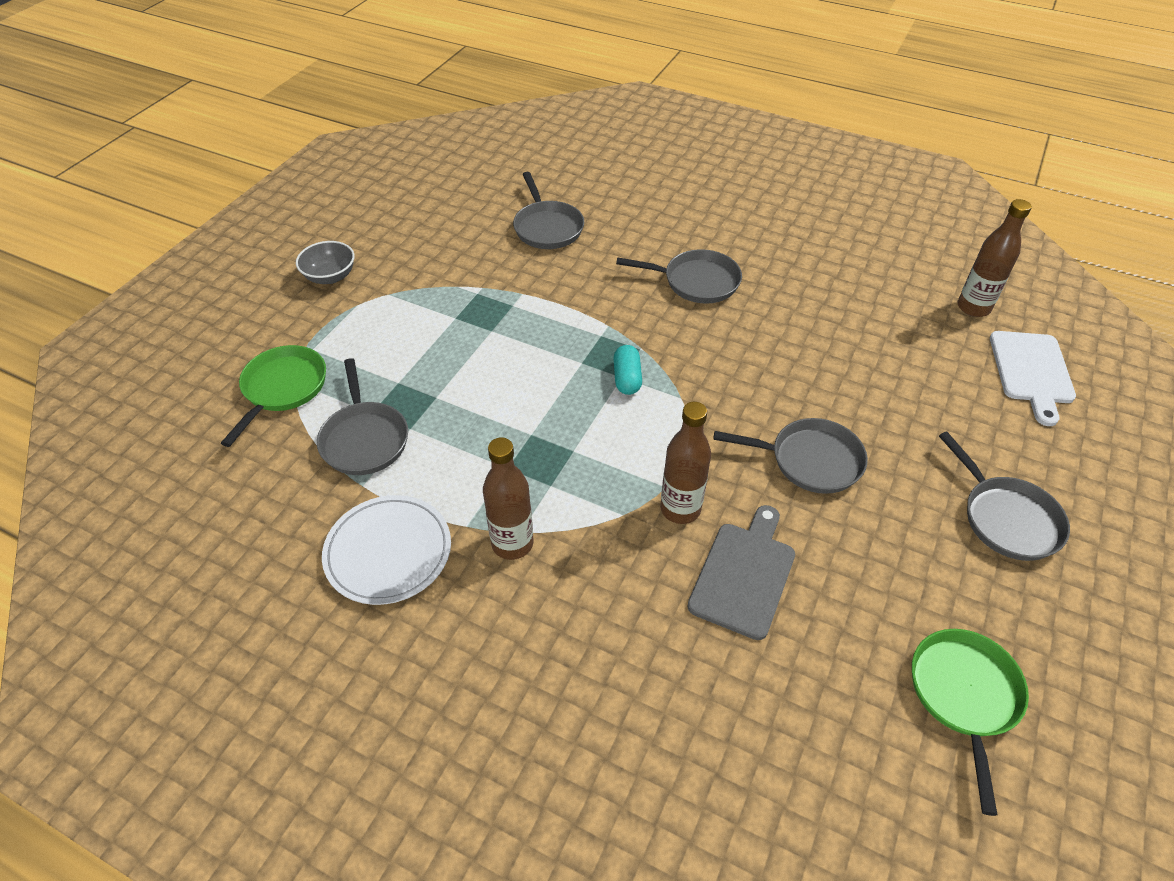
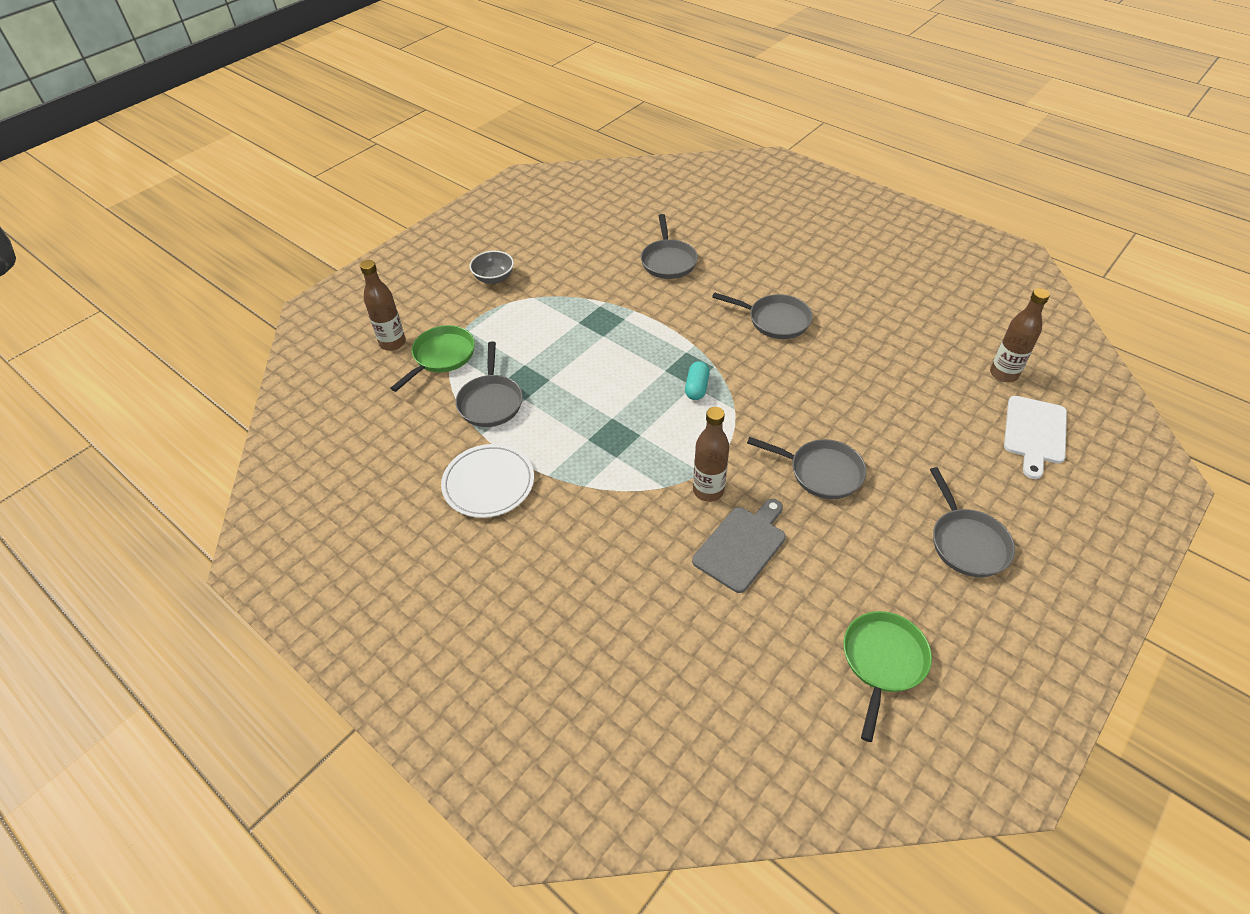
camera: 15 degrees right, 0 degrees up
brown bottle [483,437,533,560] -> brown bottle moved to [360,260,406,351]

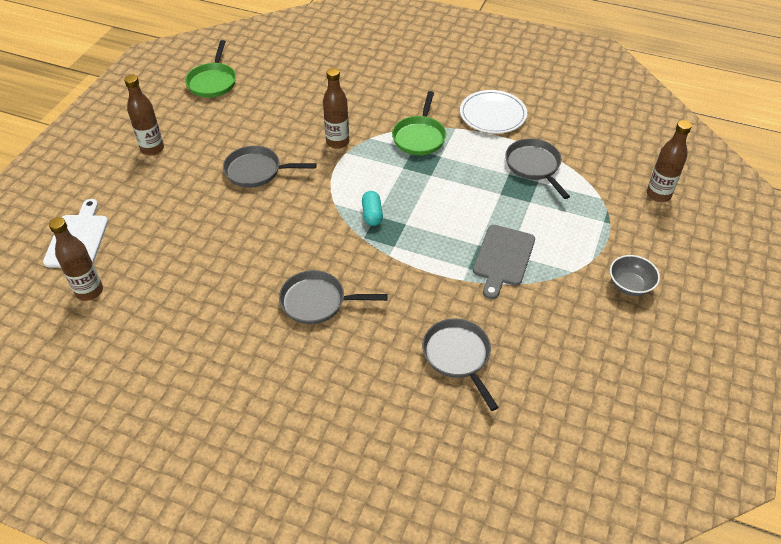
camera: 160 degrees right, 0 degrees up
green pan [390,325,475,392] -> green pan moved to [392,91,446,155]
grey cutting board [692,499,786,593] -> grey cutting board moved to [473,225,535,299]
grey pan [930,467,1015,577] -> brown bottle [124,75,164,155]

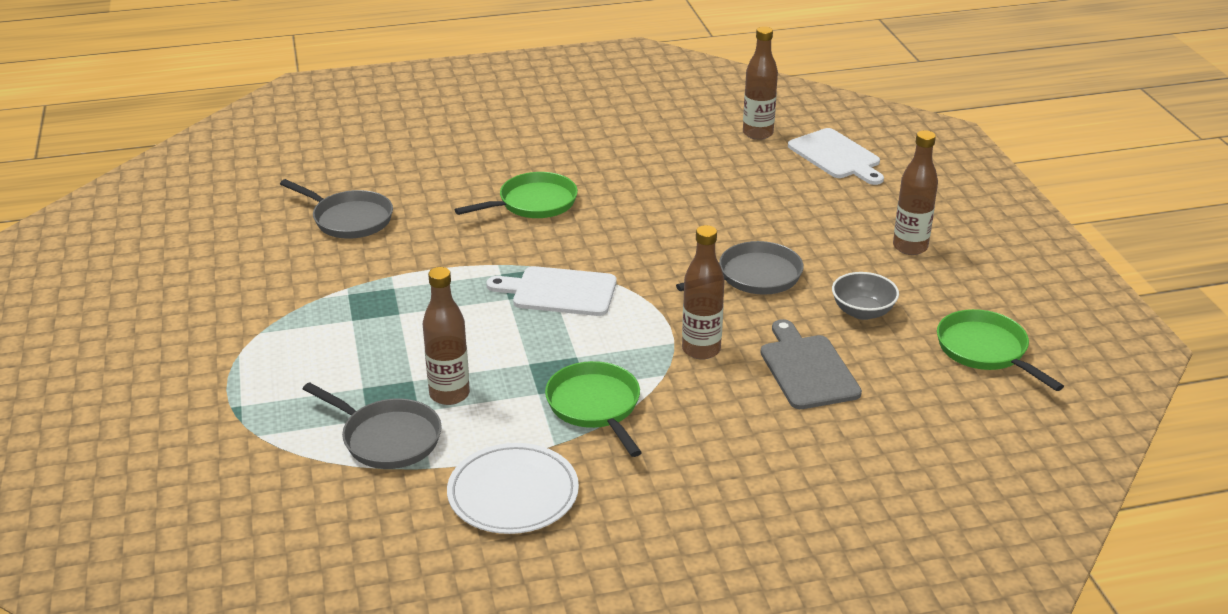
camera: 145 degrees right, 15 degrees down
grey pan [279,270,388,324] -> green pan [455,172,578,218]
turquoise capsule [362,191,383,226] -> white cutting board [486,266,617,316]
grey cutting board [473,225,535,299] -> grey cutting board moved to [760,319,862,409]
grey bowl [610,255,660,296] -> grey bowl moved to [832,272,899,320]
brown bottle [647,120,692,202] -> brown bottle moved to [423,267,470,405]

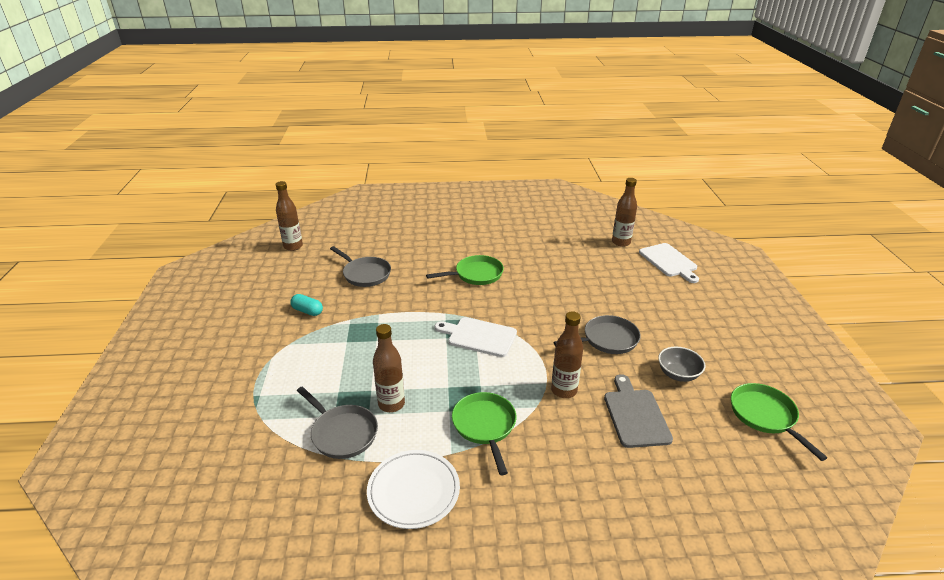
camera: 10 degrees right, 0 degrees up
brown bottle [893,130,938,255] -> brown bottle moved to [276,181,303,251]
none -> turquoise capsule [290,294,323,316]

